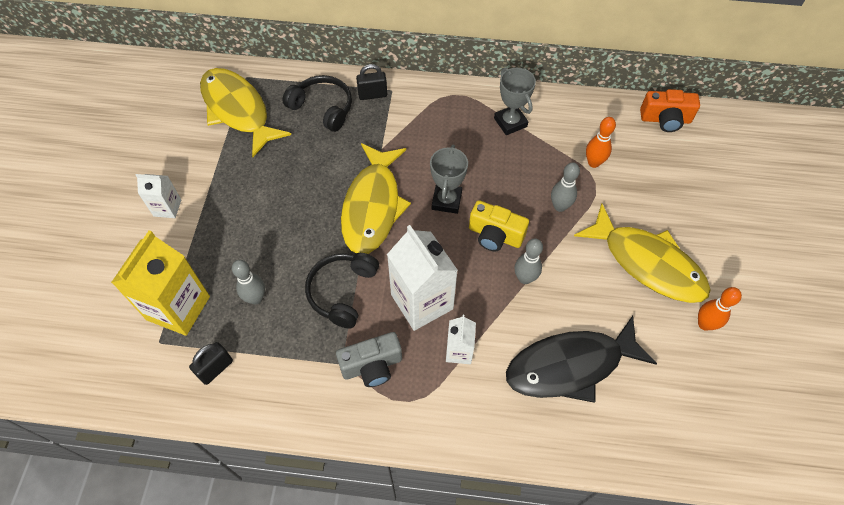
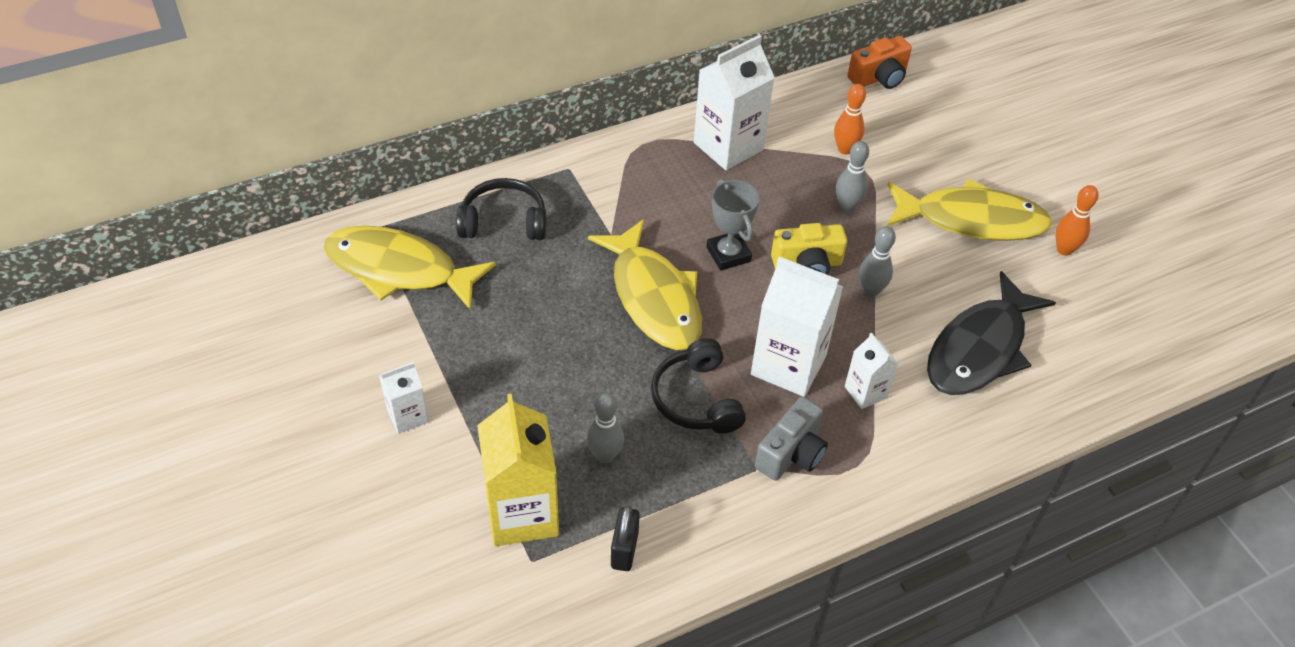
camera: 35 degrees left, 10 degrees down
black padlock [356,64,387,100] -> none
grey trophy [494,67,536,135] -> white carton [694,35,775,170]

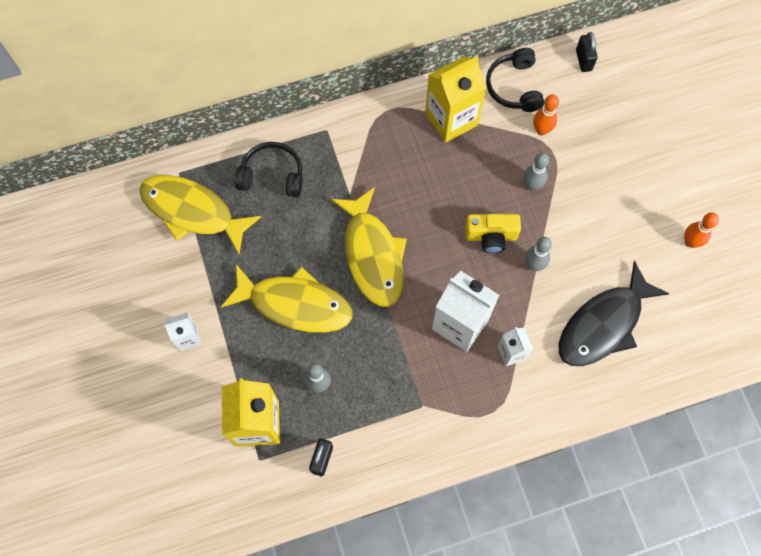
camera: 10 degrees right, 20 degrees up
black headphones [651,338,746,434] -> black headphones moved to [486,48,544,112]
white carton [694,35,775,170] -> yellow carton [425,56,486,143]
grey trophy [706,179,760,271] -> none
grey camera [755,396,828,481] -> none
orange camera [847,36,912,89] -> black padlock [576,32,598,72]
yellow fish [887,179,1052,241] -> yellow fish moved to [221,264,352,333]

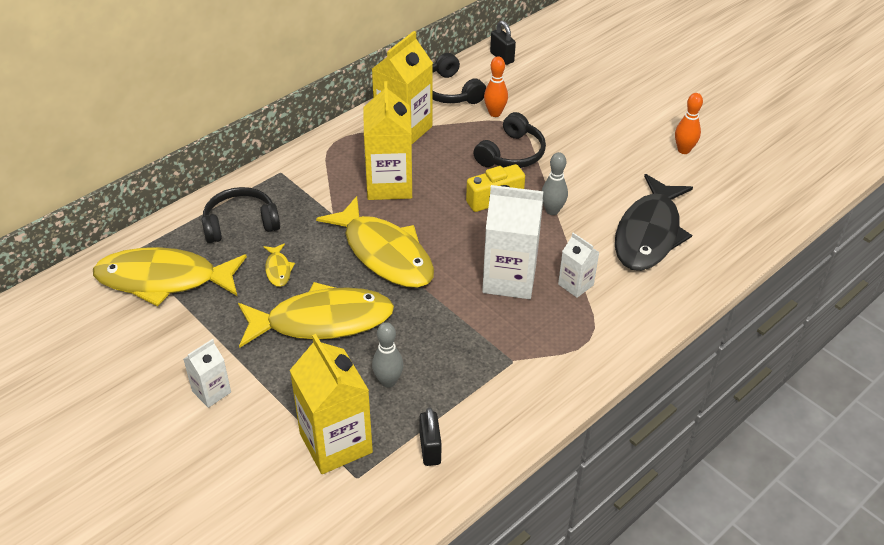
camera: 25 degrees left, 25 degrees down
grey bowling pin [523,153,549,191] -> black headphones [473,112,546,168]
none -> yellow fish [263,243,295,287]
none -> yellow carton [363,81,412,200]

